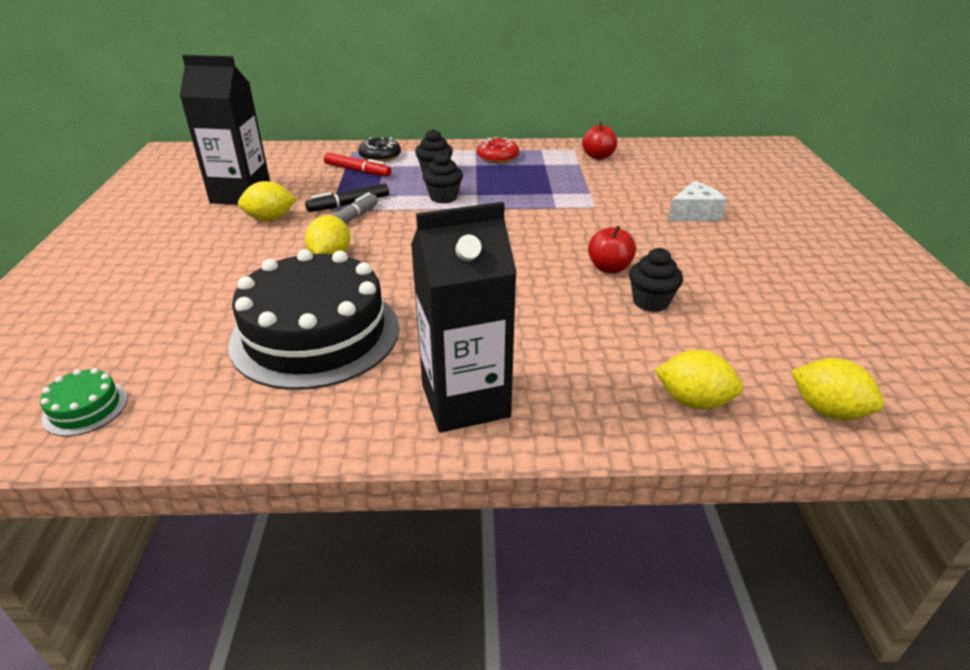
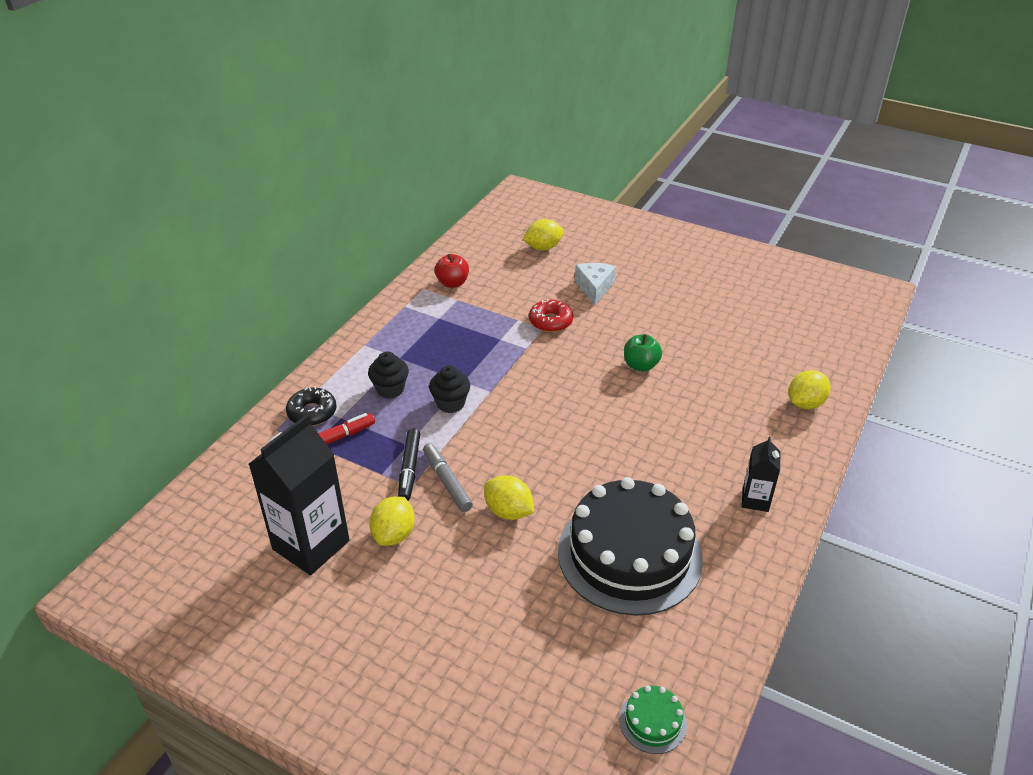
camera: 60 degrees left, 5 degrees up
black carton [411,202,517,433] -> black carton [742,437,781,512], size x0.51
red donut [477,137,519,163] -> red donut moved to [529,299,573,332]
red apple [588,225,636,273] -> green apple [624,334,662,372]
black cupcake [629,248,683,312] -> none
yellow lemon [791,358,884,420] -> yellow lemon moved to [522,219,564,251]

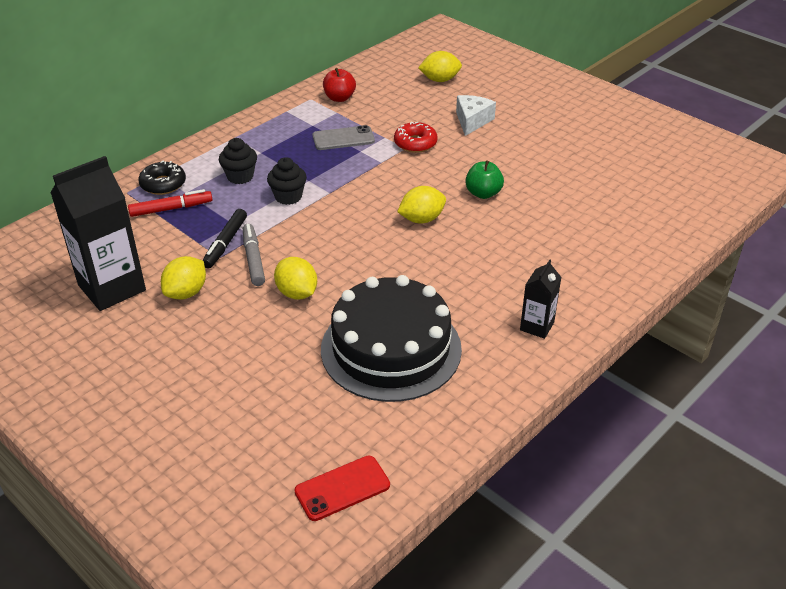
camera: 15 degrees right, 0 degrees up
green cake [619,685,687,754] -> red phone [295,456,390,521]
yellow lemon [789,370,831,409] -> yellow lemon moved to [397,186,446,224]
none -> grey phone [313,125,375,150]

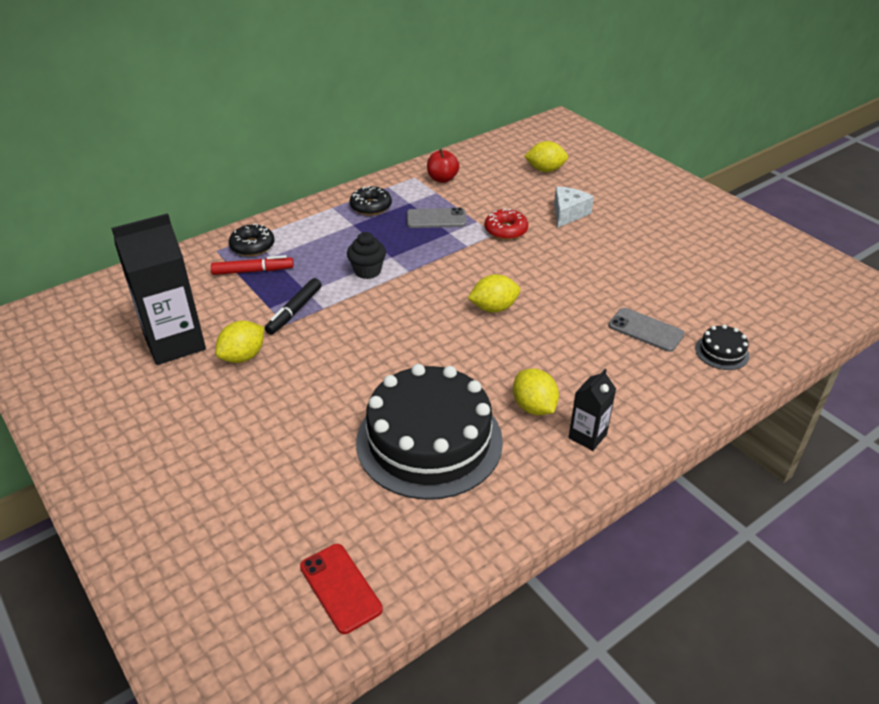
camera: 10 degrees right, 0 degrees up
black cupcake [219,138,257,184] -> none
grey marker [243,224,265,286] -> none
yellow lemon [274,257,317,300] -> yellow lemon moved to [513,369,559,415]
red phone [295,456,390,521] -> red phone turned 75 degrees clockwise [300,544,383,634]
green apple [465,160,504,199] -> none
none -> black donut [350,186,392,215]
none -> grey phone [608,308,685,352]
none -> black cake [695,325,749,370]

